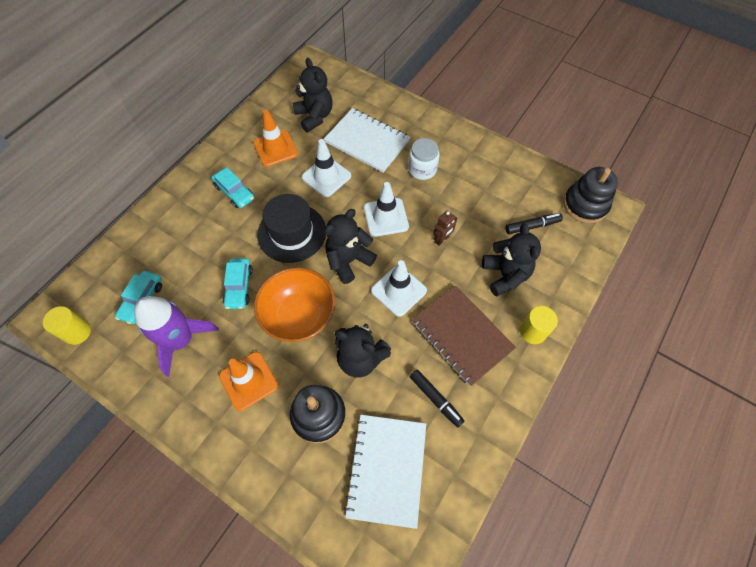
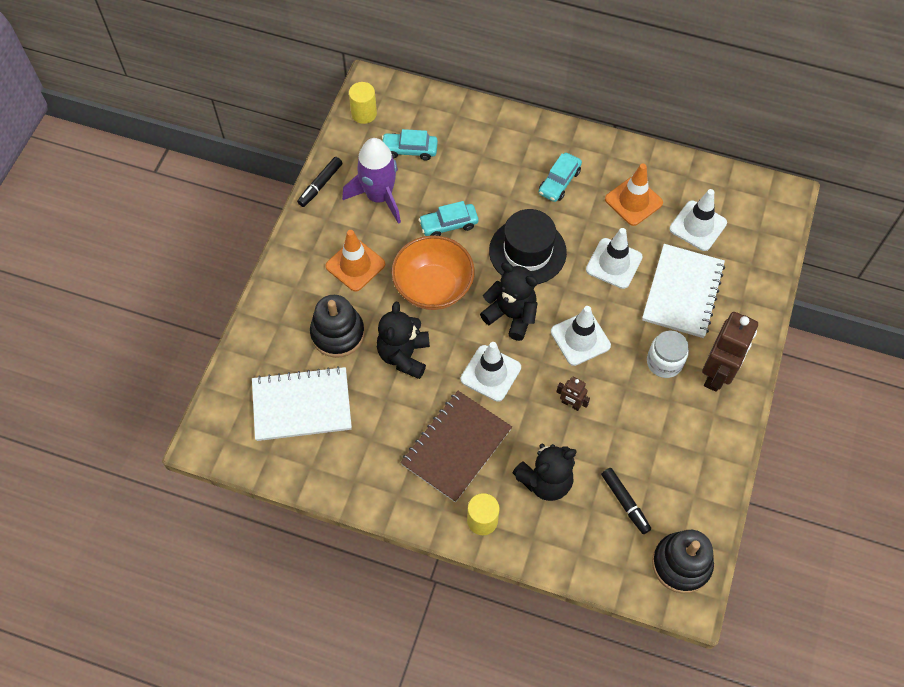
camera: 75 degrees right, 0 degrees up
black teddy bear [293,58,332,132] -> white traffic cone [669,189,727,251]
black marker [410,370,464,427] -> black marker moved to [297,157,342,207]
none -> brown robot [702,312,758,392]

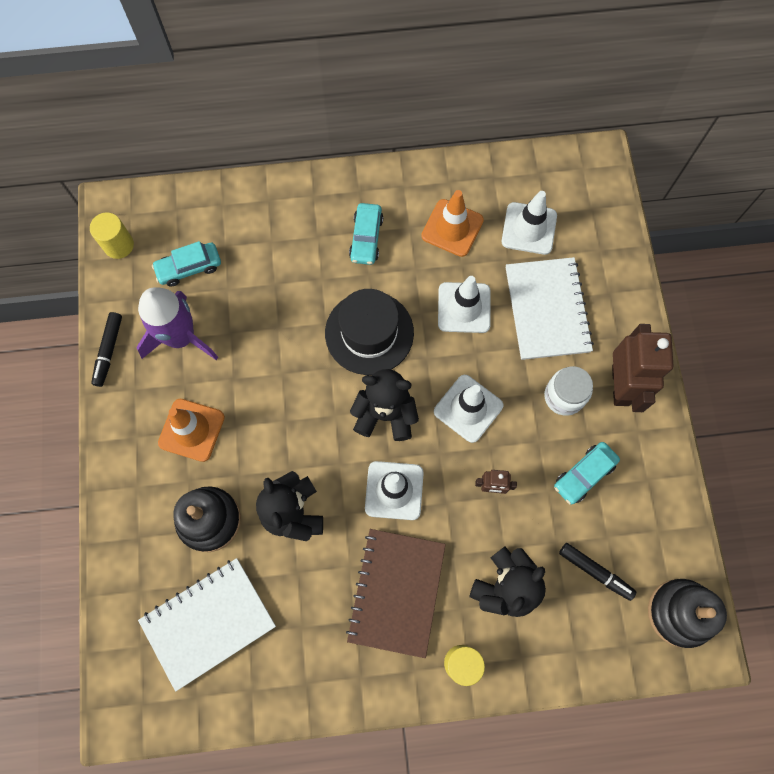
camera: 25 degrees left, 10 degrees up
orange bowl [391,235,475,310] -> none
turquoise car [419,201,478,236] -> turquoise car moved to [554,442,620,505]

